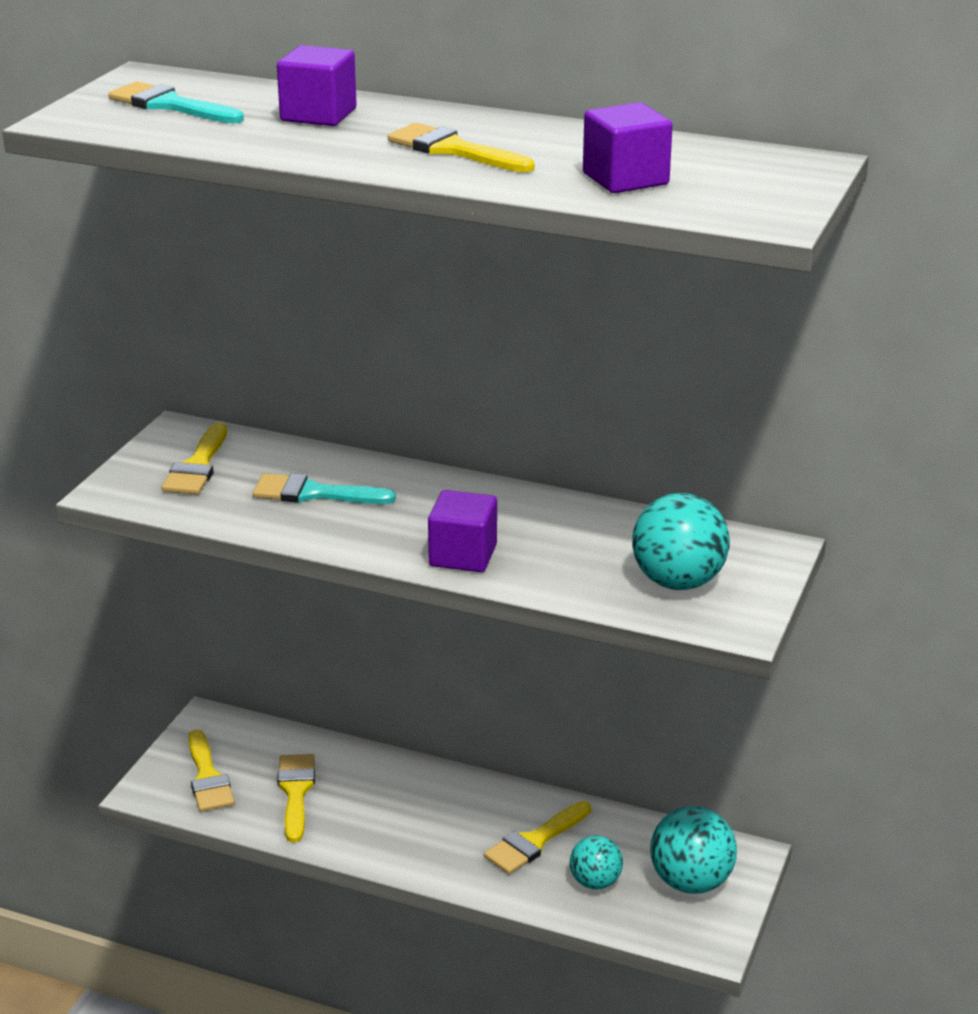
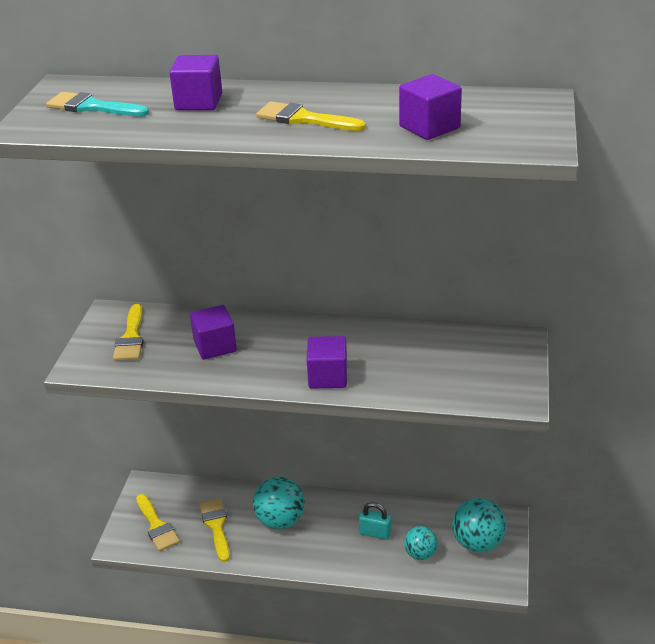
camera: 10 degrees left, 5 degrees up
turquoise brush [253,473,396,504] -> purple cube [190,305,237,360]
yellow brush [484,801,591,874] -> turquoise padlock [359,502,391,540]
turquoise ball [632,493,730,590] -> turquoise ball moved to [253,477,305,529]

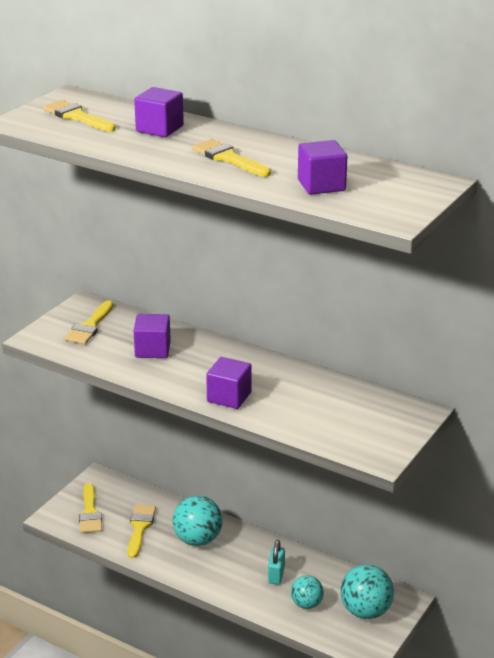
camera: 20 degrees right, 5 degrees down
turquoise brush [46,92,149,116] -> yellow brush [43,100,116,131]
turquoise padlock [359,502,391,540] -> turquoise padlock turned 60 degrees clockwise [268,540,285,585]

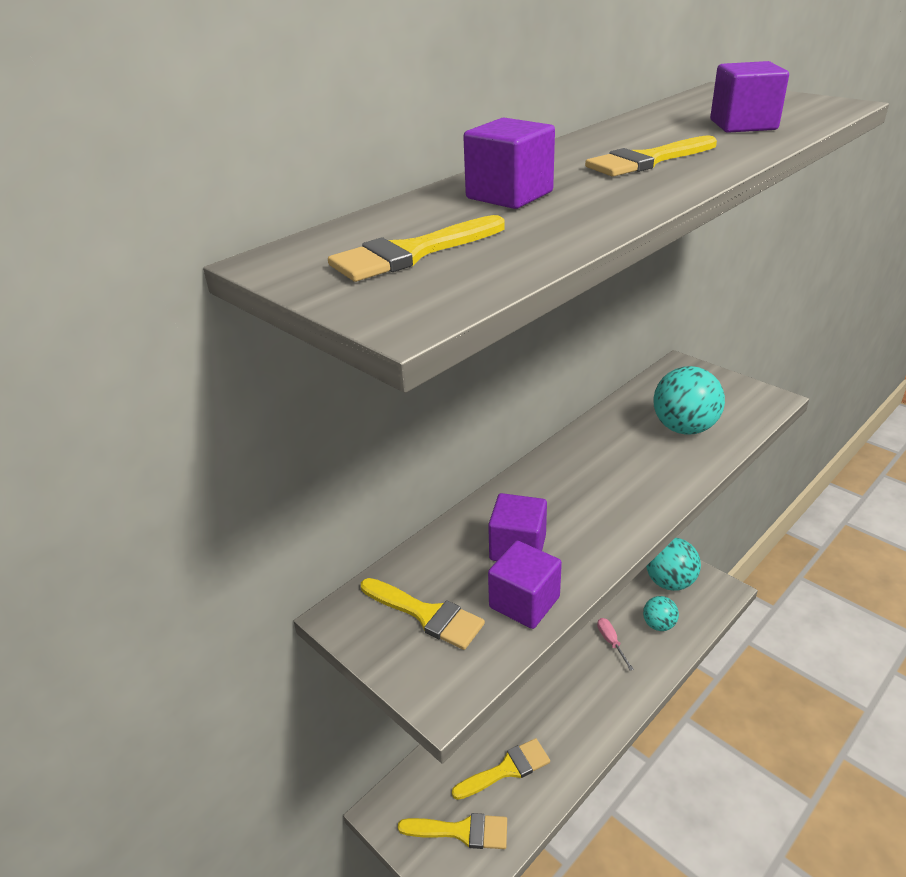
camera: 75 degrees left, 5 degrees up
yellow brush [128,504,156,558] -> yellow brush turned 135 degrees clockwise [452,738,550,800]
turquoise ball [173,495,222,546] -> turquoise ball moved to [653,366,725,435]
purple cube [206,357,252,409] -> purple cube moved to [488,541,562,629]
turquoise padlock [268,540,285,585] -> pink screwdriver [597,618,634,671]

